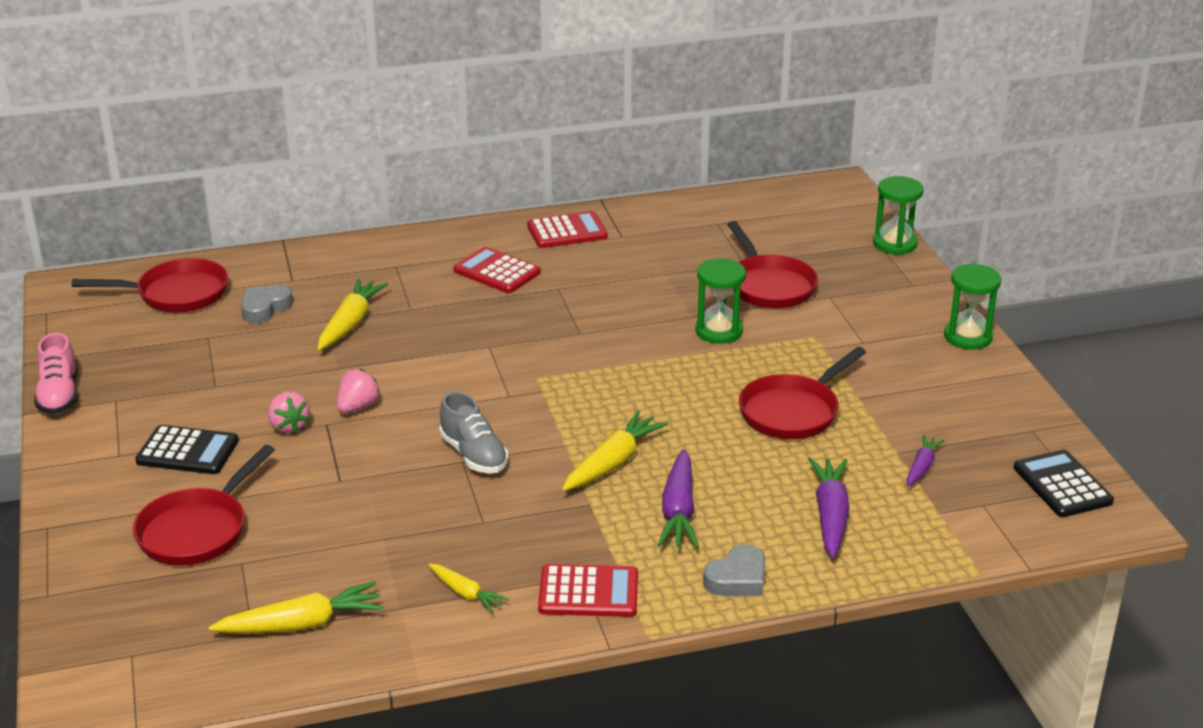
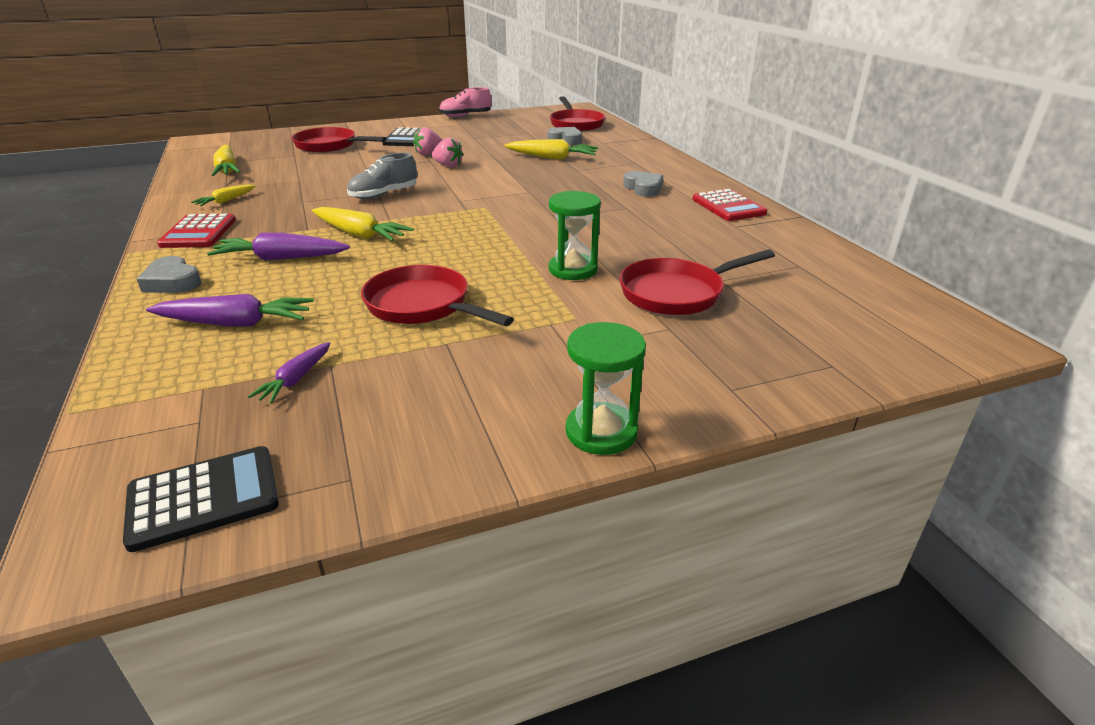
camera: 85 degrees right, 0 degrees up
red calculator [453,247,541,293] -> grey heart [623,171,663,197]
green hourglass [873,176,924,255] -> none
purple carrot [906,434,945,487] -> purple carrot turned 90 degrees clockwise [248,342,331,404]

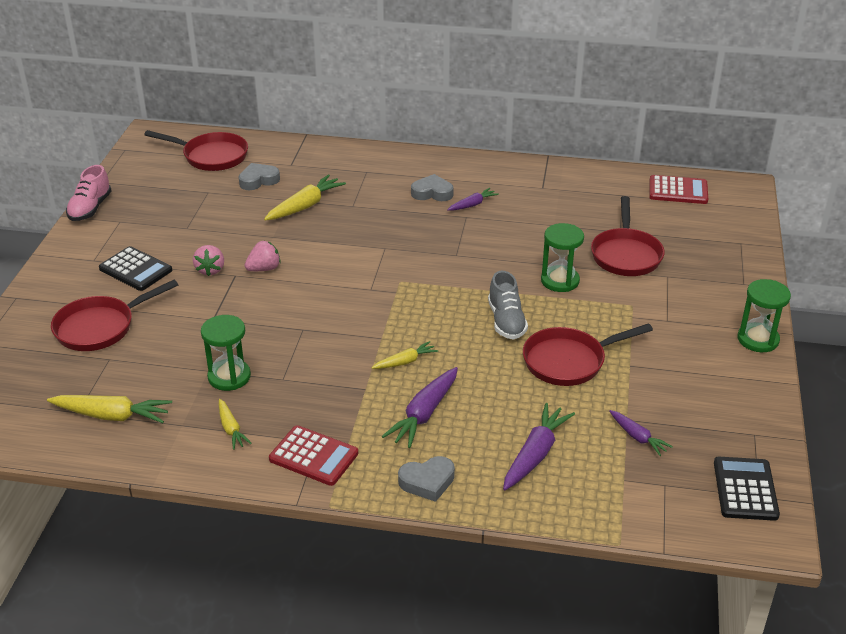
camera: 60 degrees left, 5 degrees up
yellow carrot [312,207,414,241] -> yellow carrot [371,341,438,369], size x0.59
grey shoe [347,153,417,199] -> grey shoe moved to [488,271,528,339]
red calculator [693,189,767,221] -> red calculator moved to [649,175,708,204]
none -> green hourglass [201,315,251,391]
none -> purple carrot [447,188,499,211]

